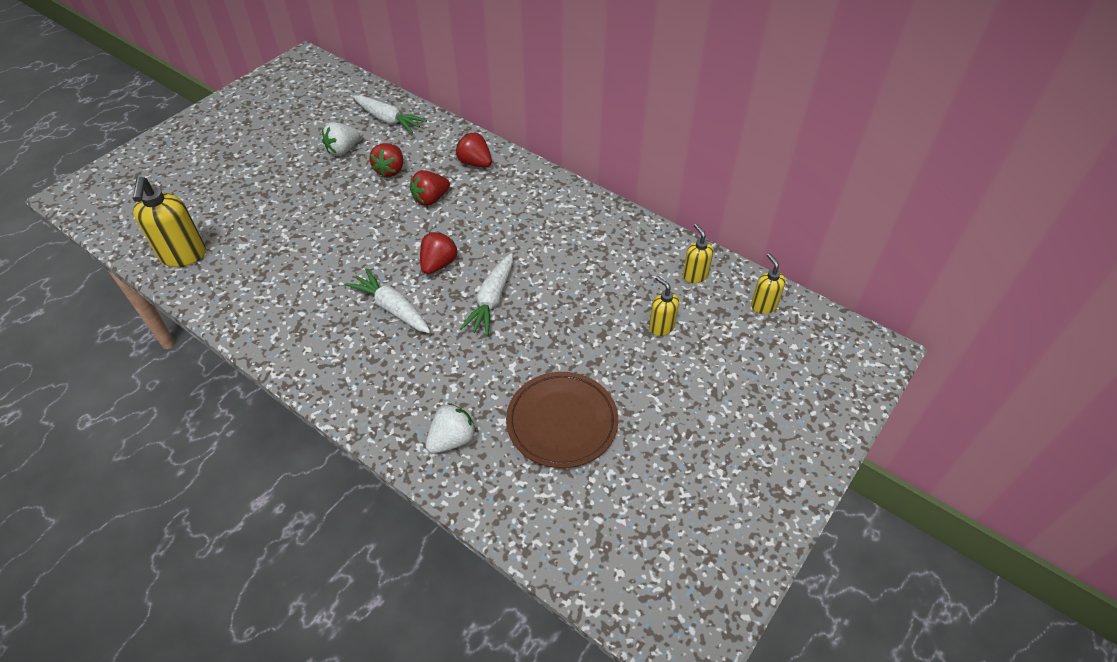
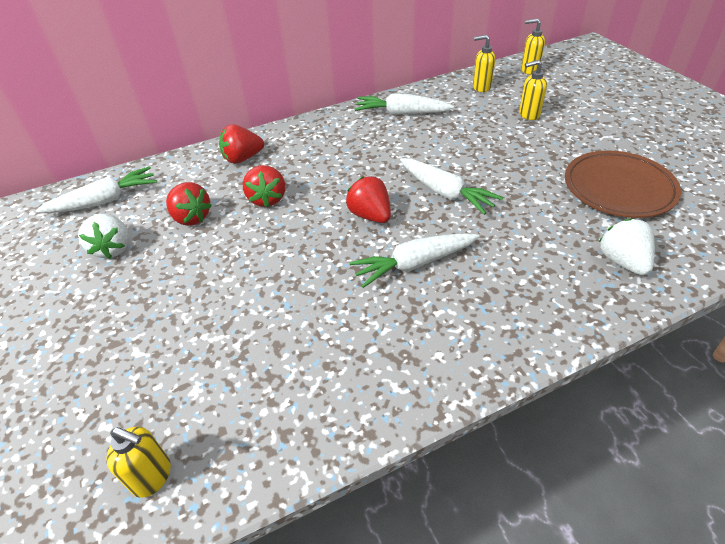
camera: 60 degrees left, 5 degrees down
yellow soap dispenser [133,177,206,267] -> yellow soap dispenser [106,426,171,498], size x0.57
none -> white carrot [355,93,454,115]

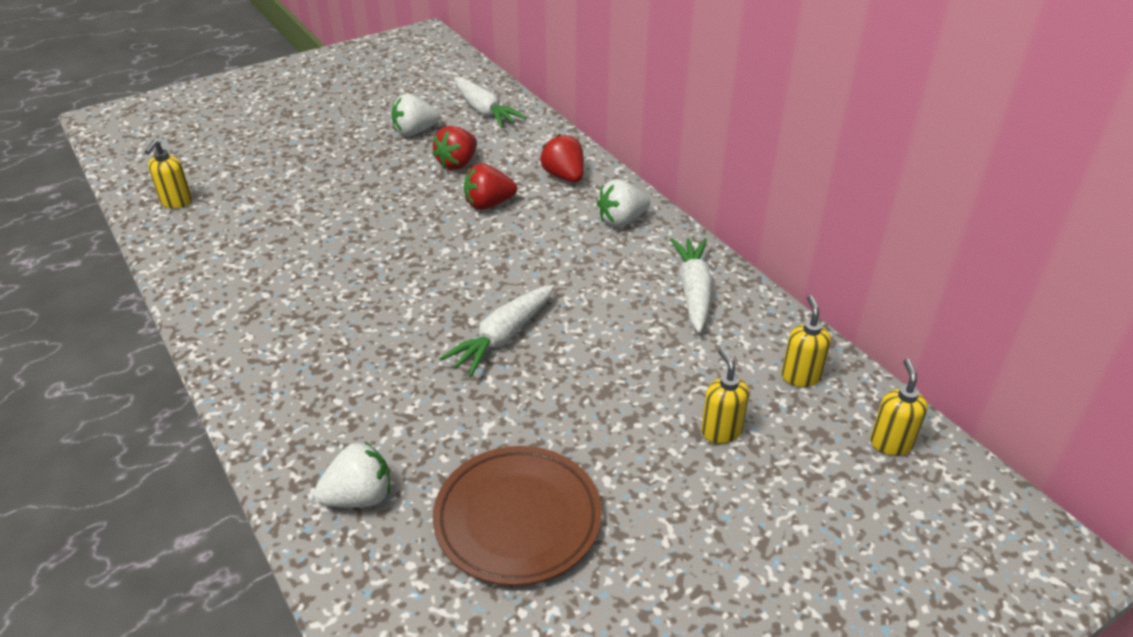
camera: 80 degrees right, 5 degrees down
red strawberry [346,176,391,223] -> none
white carrot [349,233,479,288] -> none
none -> white strawberry [597,179,650,227]

